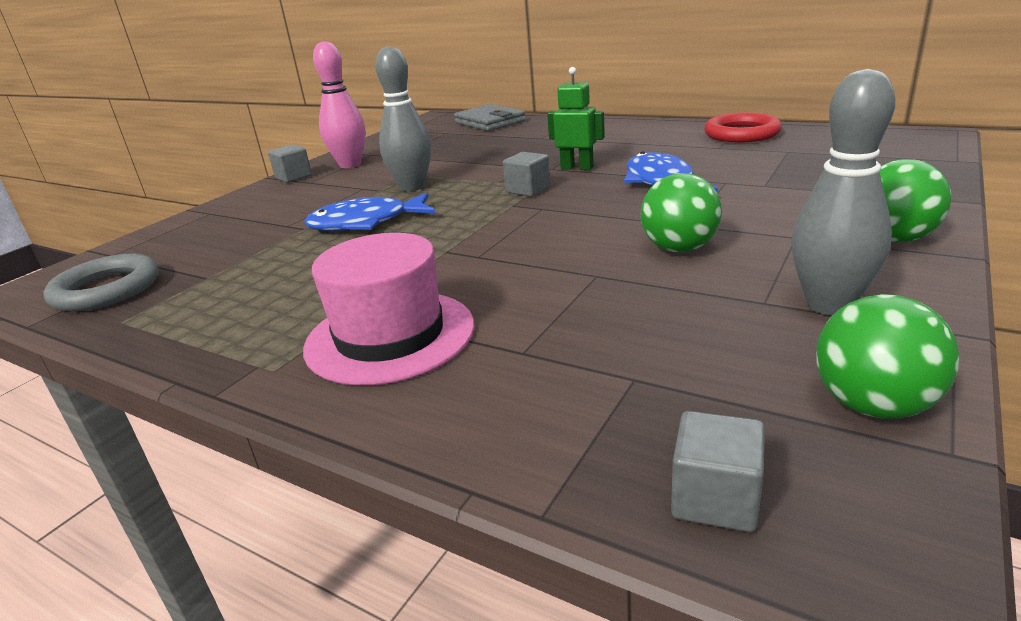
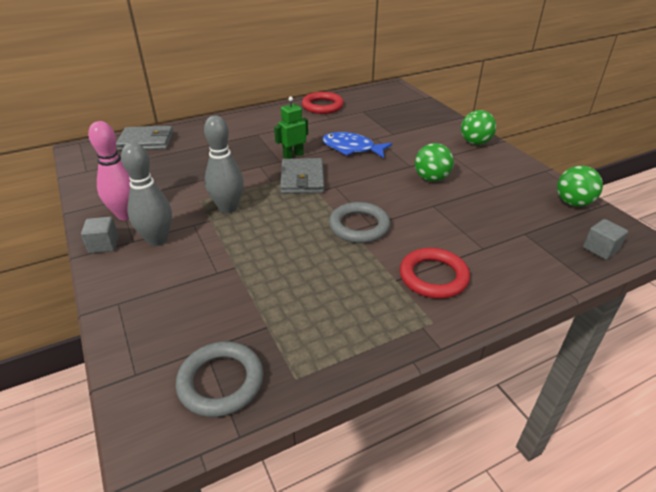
camera: 60 degrees left, 10 degrees up
pink hat [303,233,474,386] -> red ring [400,248,470,299]
blue fish [304,193,435,231] -> none
grey cube [503,152,550,197] -> grey wallet [280,158,324,194]
grey bowling pin [791,69,895,316] -> grey bowling pin moved to [121,142,172,246]
none -> grey ring [329,202,390,243]

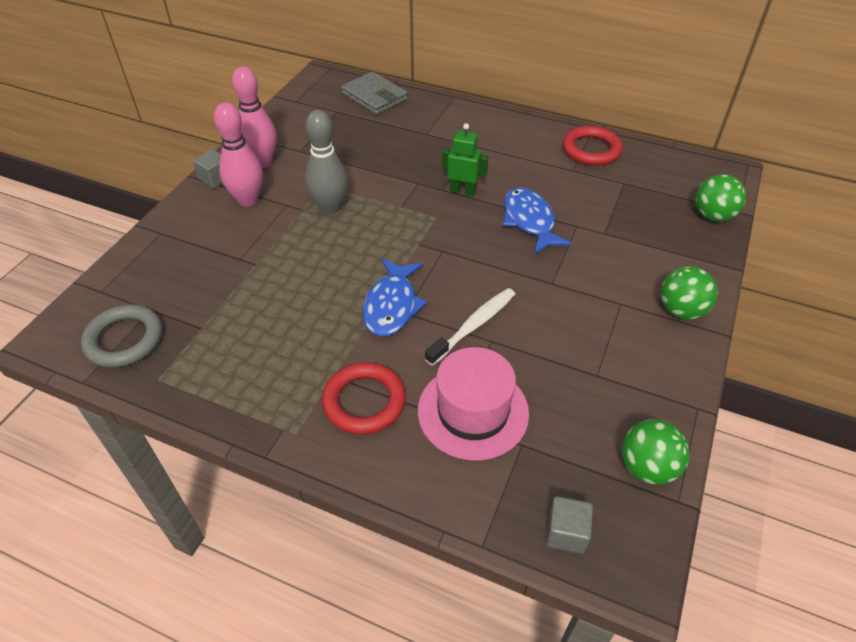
camera: 50 degrees right, 10 degrees up
grey bowling pin [121,142,172,246] -> pink bowling pin [214,102,263,206]
grey wallet [280,158,324,194] -> none
grey ring [329,202,390,243] -> blue fish [363,258,427,336]
green ball [415,143,454,182] -> green ball moved to [695,174,746,222]
none -> pink hat [418,347,529,461]
none -> white toothbrush [425,288,515,366]

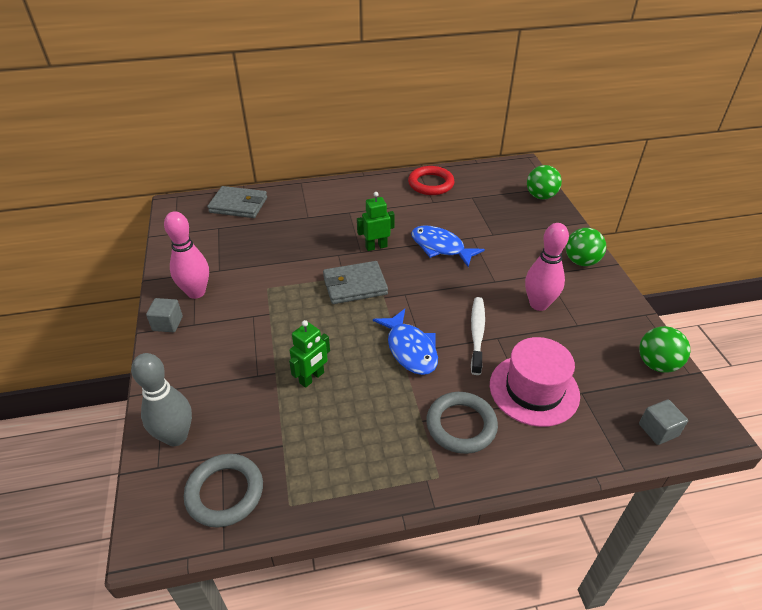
camera: 35 degrees left, 5 degrees down
pink bowling pin [214,102,263,206] -> pink bowling pin moved to [525,223,569,311]
grey bowling pin [305,110,348,214] -> grey bowling pin moved to [131,353,192,446]
red ring [322,362,406,435] -> grey ring [426,392,498,454]
none -> green robot [289,320,330,388]
none -> grey wallet [323,261,388,304]

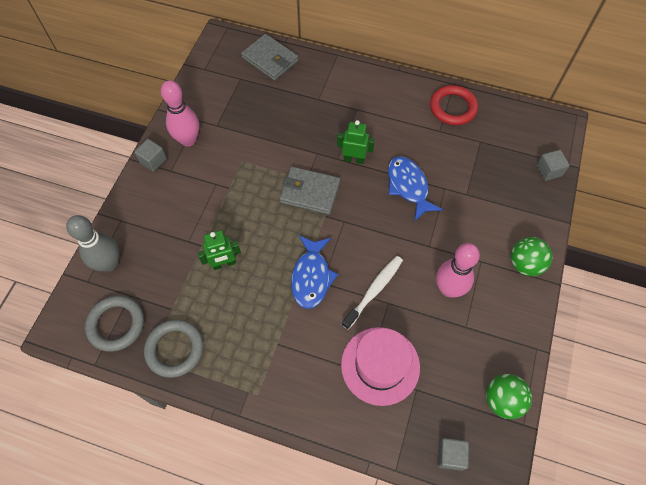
camera: 30 degrees right, 20 degrees up
grey ring [426,392,498,454] -> grey ring moved to [144,320,203,378]
green ball [527,165,562,199] -> grey cube [536,150,570,181]

